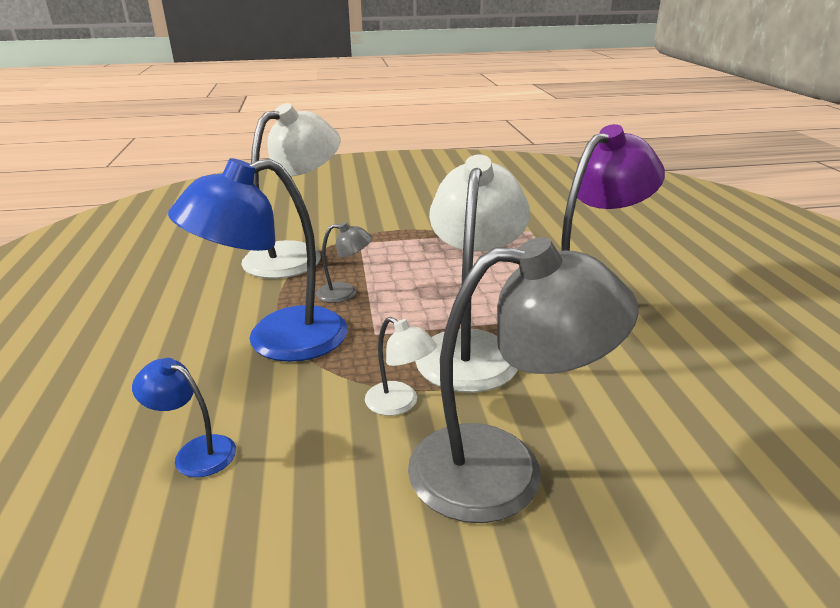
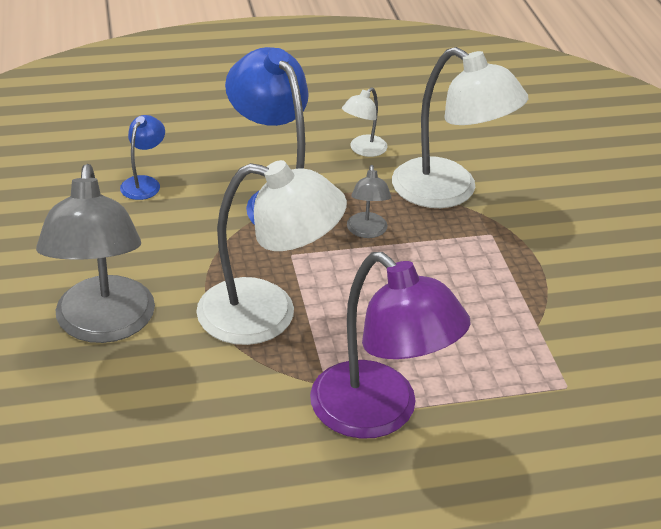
camera: 85 degrees right, 10 degrees up
white lamp [365,317,437,416] -> white lamp moved to [342,87,387,157]

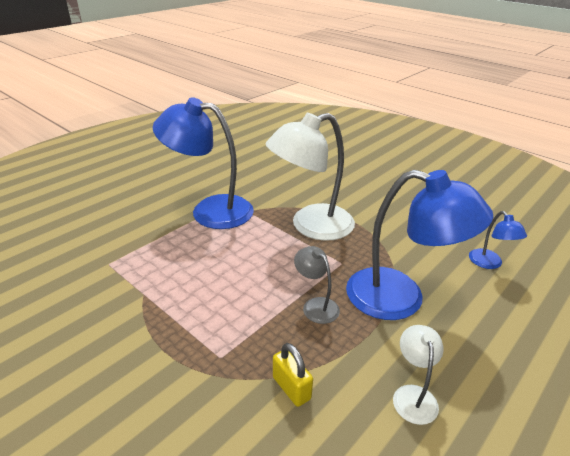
camera: 145 degrees right, 5 degrees down
grey lamp [36,164,155,343] -> none
purple lamp [310,252,471,439] -> blue lamp [152,97,254,229]
white lamp [392,47,528,208] -> yellow padlock [273,343,313,407]

